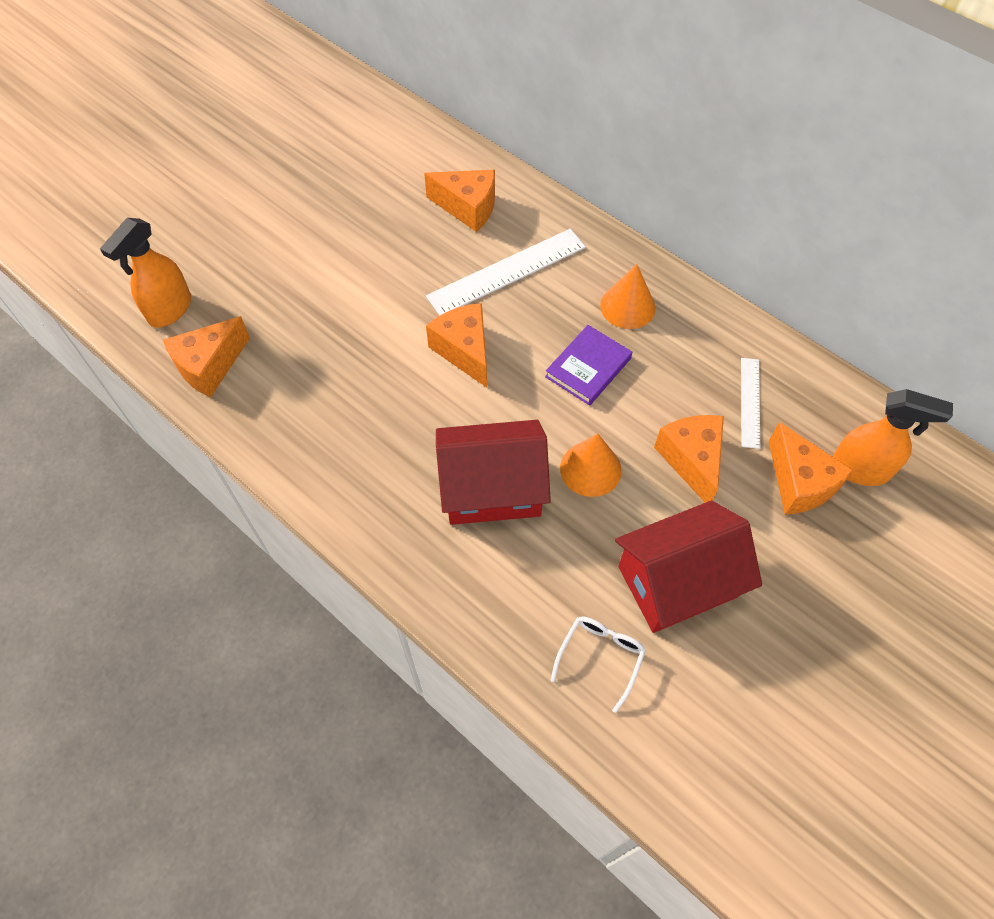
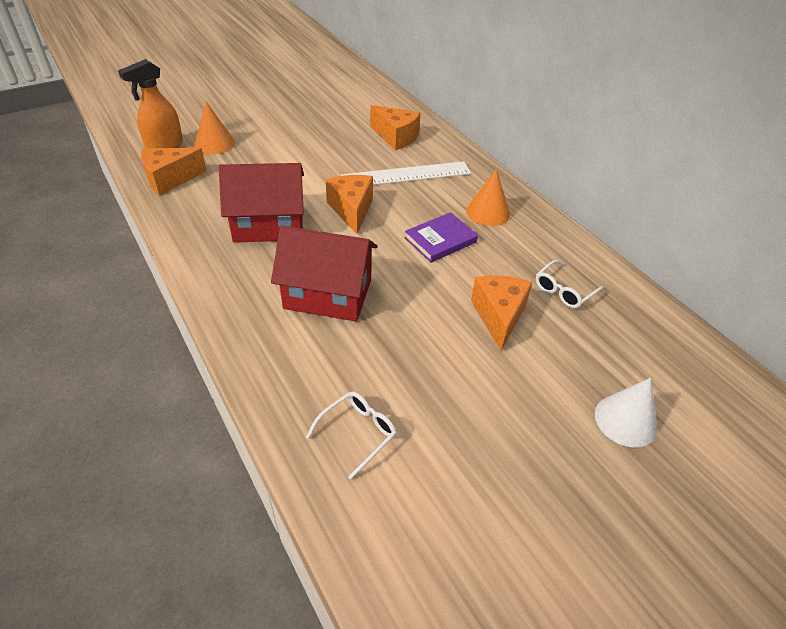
camera: 15 degrees right, 15 degrees down
orange cone [560,434,622,497] -> orange cone moved to [194,102,235,154]
red house [615,501,762,633] -> red house moved to [219,163,304,243]
white ruler [741,358,760,449] -> white glasses [536,260,604,308]
orange cheese [769,422,854,515] -> none
orange spray bottle [832,389,953,486] -> none
none -> white cone [595,378,658,447]

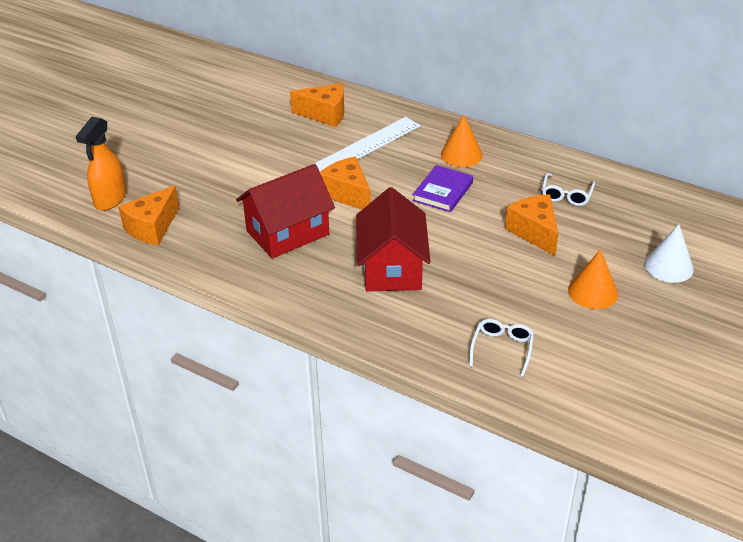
camera: 25 degrees left, 5 degrees down
orange cone [194,102,235,154] -> orange cone moved to [568,249,618,309]
red house [271,226,378,322] -> red house turned 75 degrees counterclockwise [356,187,431,292]

